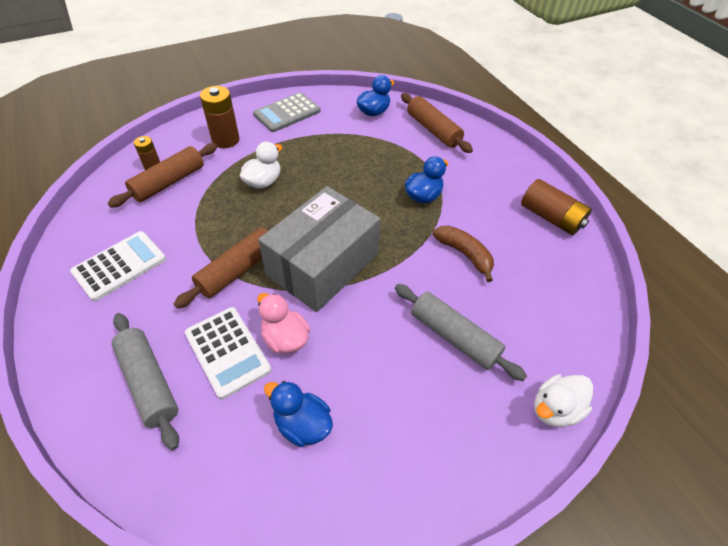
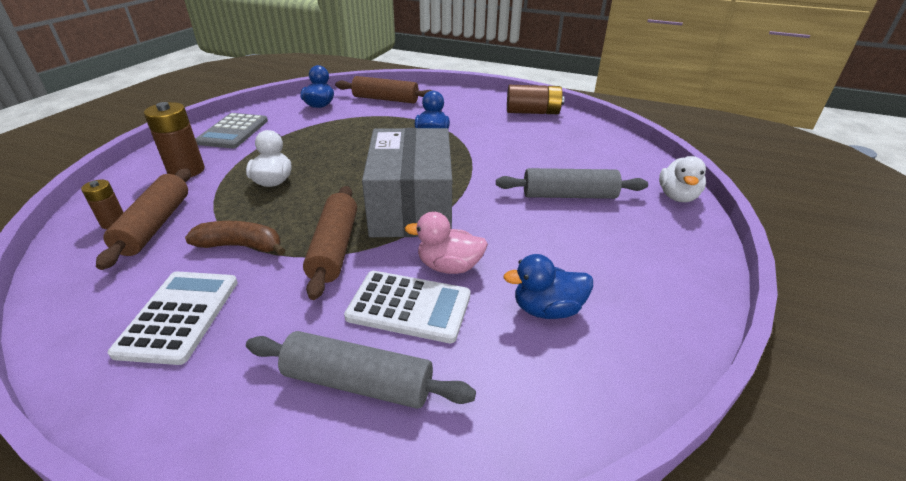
camera: 40 degrees left, 15 degrees down
brown banana [433,226,494,282] -> brown banana moved to [185,221,286,256]

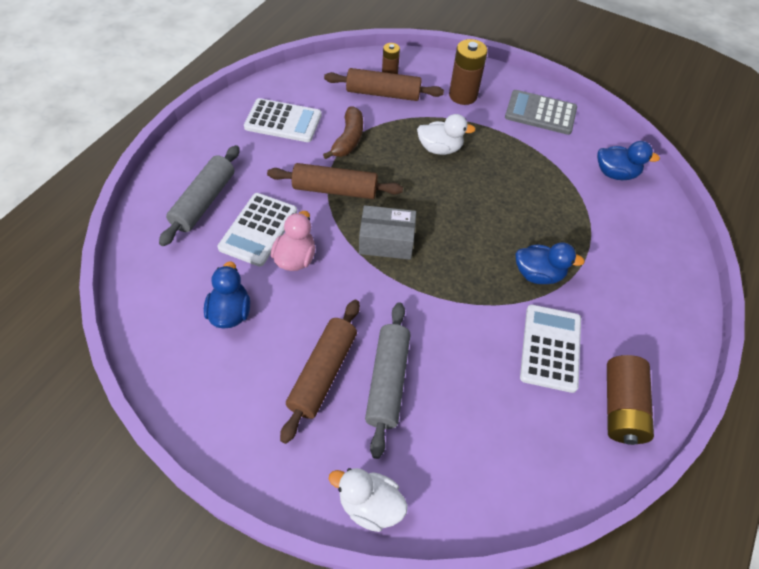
camera: 95 degrees right, 20 degrees up
brown rolling pin [335,76,433,103] -> brown rolling pin moved to [280,300,360,444]
grey box [362,128,452,237] -> grey box [359,205,416,260], size x0.54
none -> white calculator [520,305,581,393]

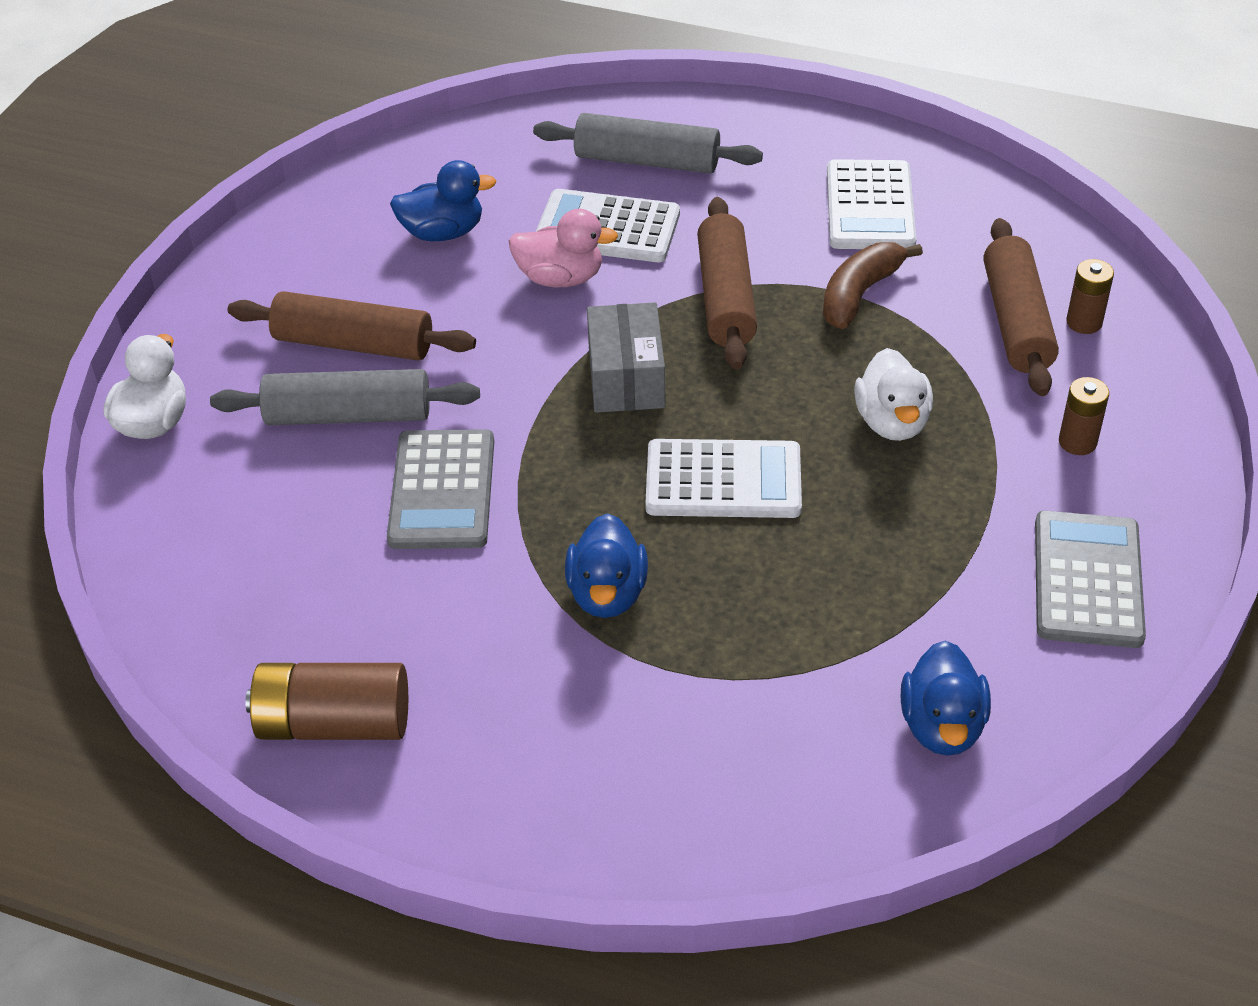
camera: 85 degrees right, 10 degrees down
brown banana [323,106,363,159] -> brown banana turned 120 degrees clockwise [823,242,923,329]
brown battery [449,39,488,105] -> brown battery [1059,377,1109,455], size x0.57
white calculator [520,305,581,393] -> white calculator moved to [645,439,802,518]
none -> grey calculator [387,429,494,549]

